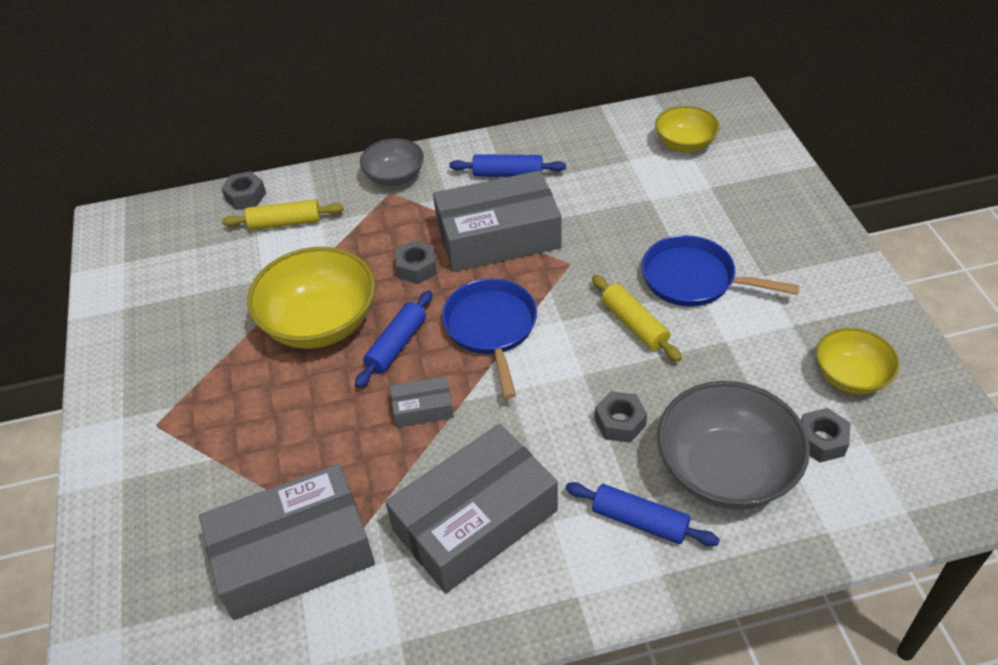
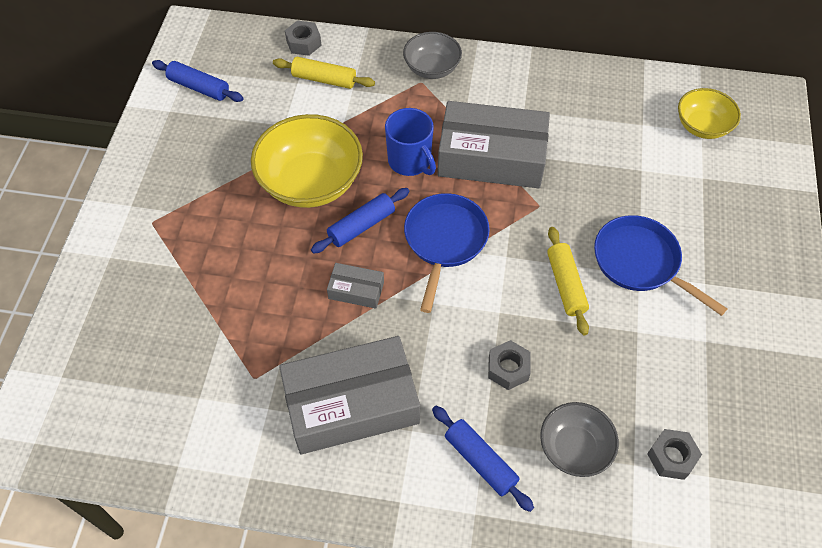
camera: 20 degrees right, 10 degrees up
grey box [199,464,375,620] -> none
grey nut [395,240,437,284] -> blue mug [385,108,436,176]
blue rolling pin [449,154,566,177] -> blue rolling pin moved to [152,60,243,102]
grey bowl [658,381,810,510] -> grey bowl [540,402,619,477], size x0.59
yellow bowl [816,328,900,394] -> none

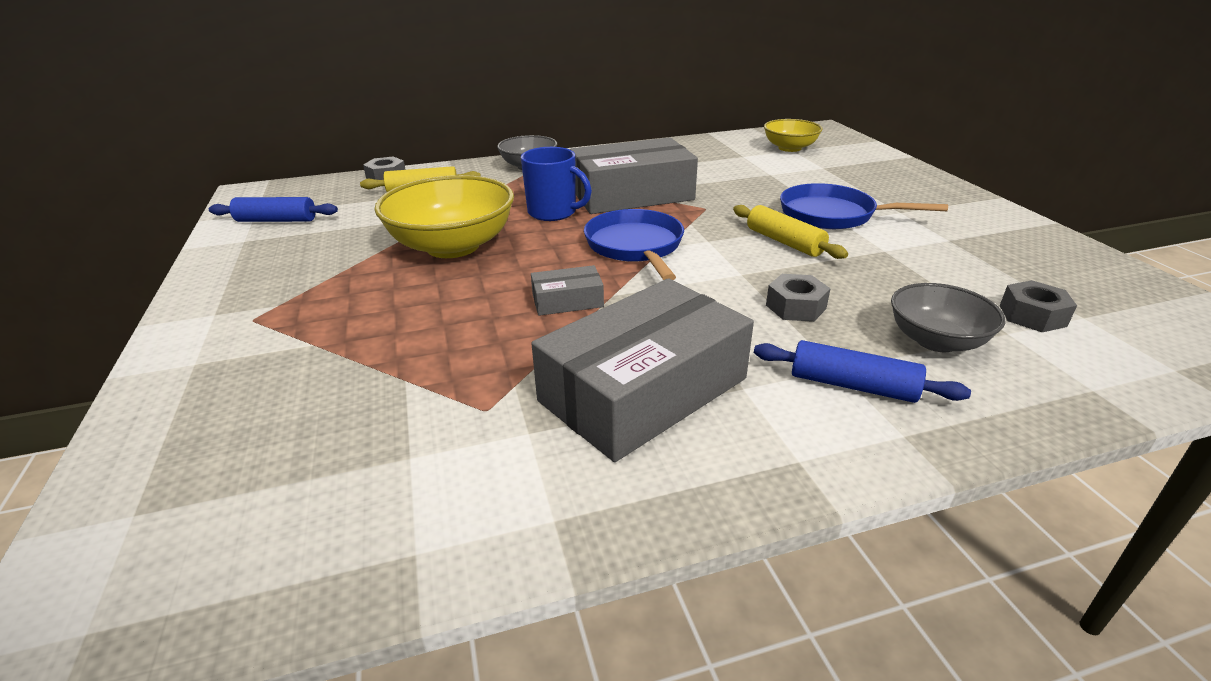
camera: 25 degrees left, 25 degrees down
blue rolling pin [311,188,410,254] -> none

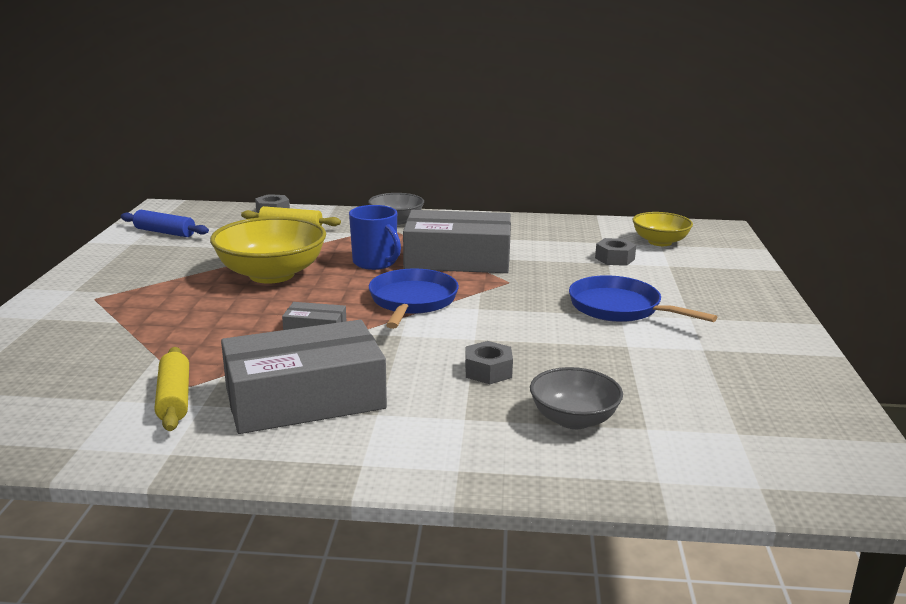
camera: 20 degrees right, 10 degrees down
yellow rolling pin [733,205,848,259] -> yellow rolling pin moved to [155,347,189,431]
blue rolling pin [754,340,971,403] -> none
grey nut [1000,280,1077,332] -> grey nut moved to [595,238,636,266]

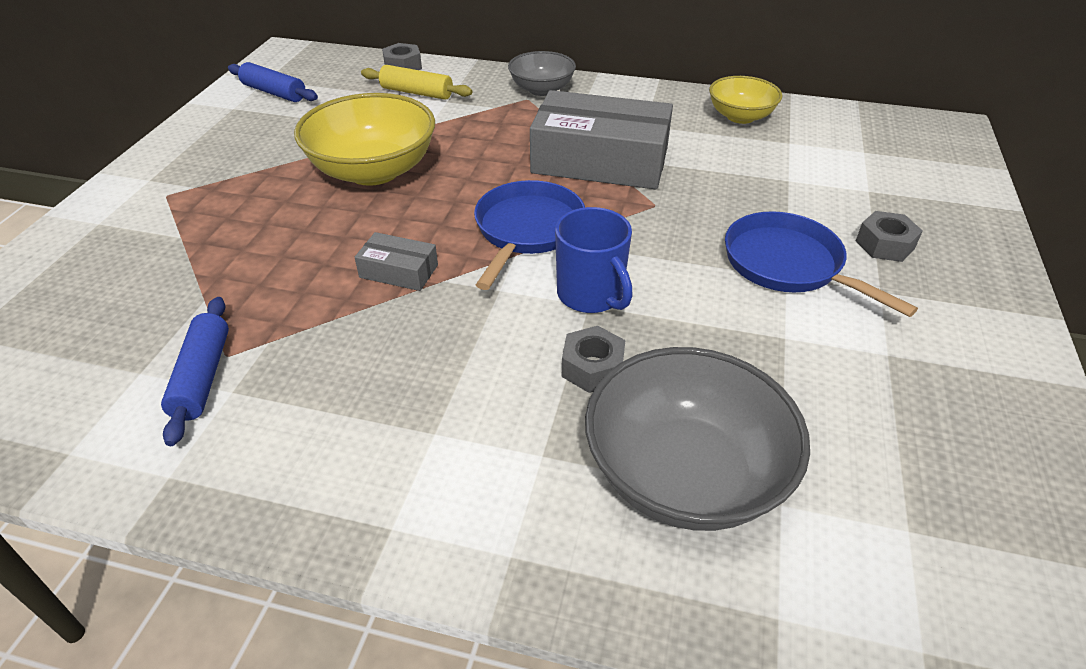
camera: 10 degrees right, 20 degrees up
yellow rolling pin [155,347,189,431] -> blue rolling pin [161,297,229,446]
grey box [221,320,387,434] -> none
blue mug [349,205,401,270] -> blue mug moved to [555,207,633,313]
grey bowl [530,367,623,429] -> grey bowl [585,347,810,531], size x1.70
grey nut [595,238,636,266] -> grey nut moved to [856,211,923,262]
yellow bowl [633,212,693,246] -> yellow bowl moved to [709,76,783,124]

